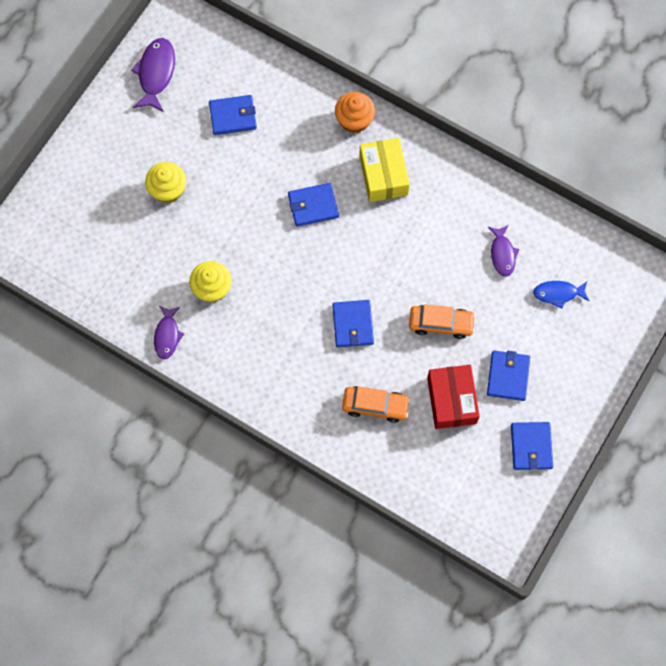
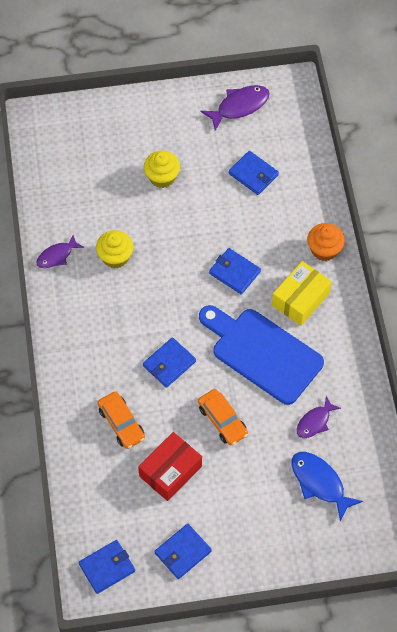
camera: 50 degrees right, 10 degrees down
blue wallet [487,351,530,401] -> blue wallet moved to [78,540,135,594]
blue fish [533,281,589,309] -> blue fish [291,452,363,522], size x1.52
none -> blue cutting board [199,305,324,405]

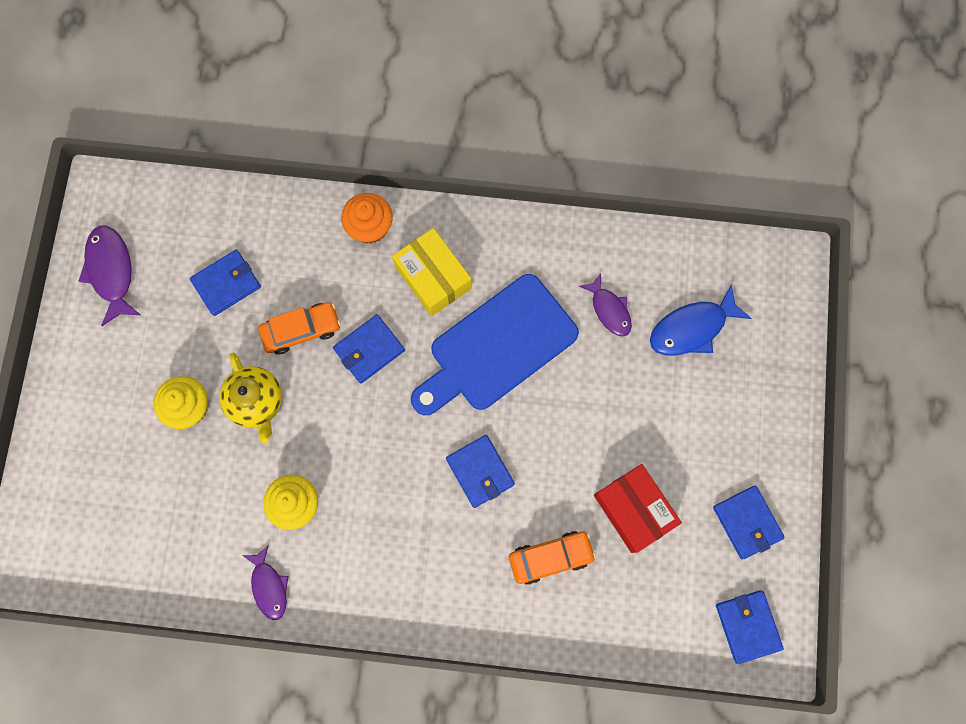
camera: 75 degrees left, 15 degrees up
orange car [198,389,248,445] -> orange car moved to [258,302,341,354]
none -> yellow teapot [219,353,282,444]

